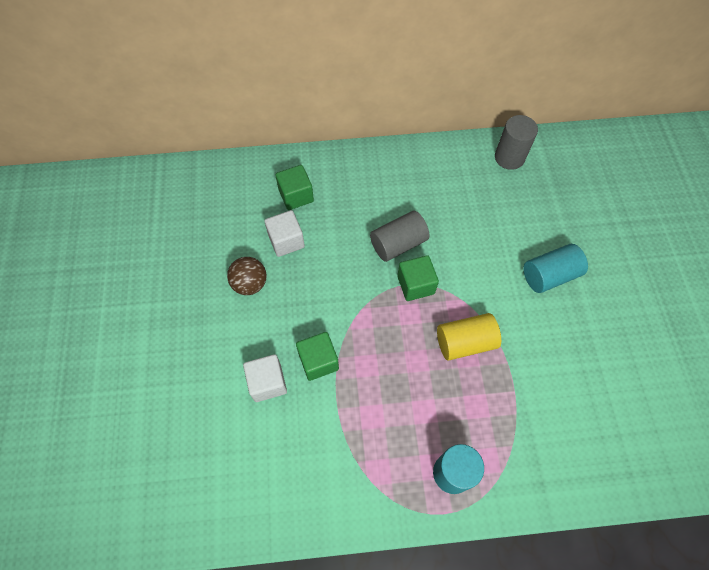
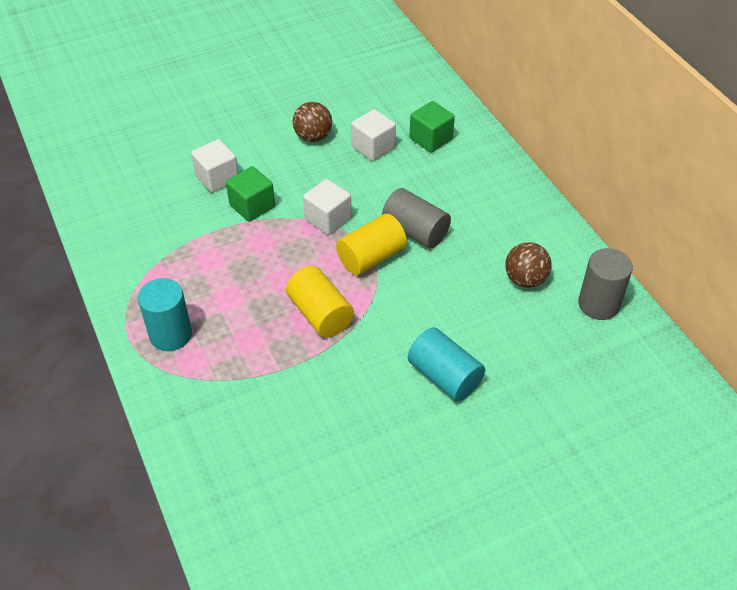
camera: 70 degrees right, 15 degrees down
green cube [397,255,439,301] -> yellow cylinder [336,214,407,275]
none -> white cube [303,179,351,235]
none -> brown ball [505,242,552,288]

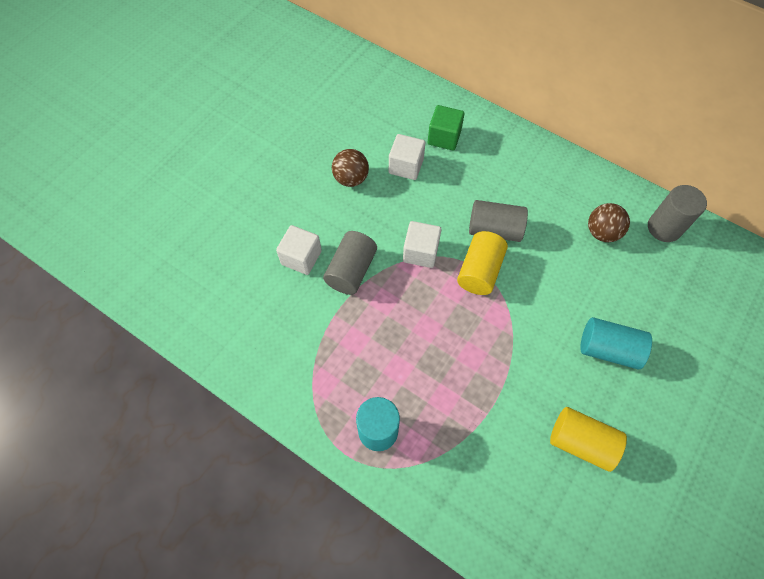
camera: 30 degrees left, 15 degrees up
green cube [226,166,275,222] -> grey cylinder [323,231,377,295]
yellow cylinder [286,266,354,337] -> yellow cylinder moved to [550,407,627,472]

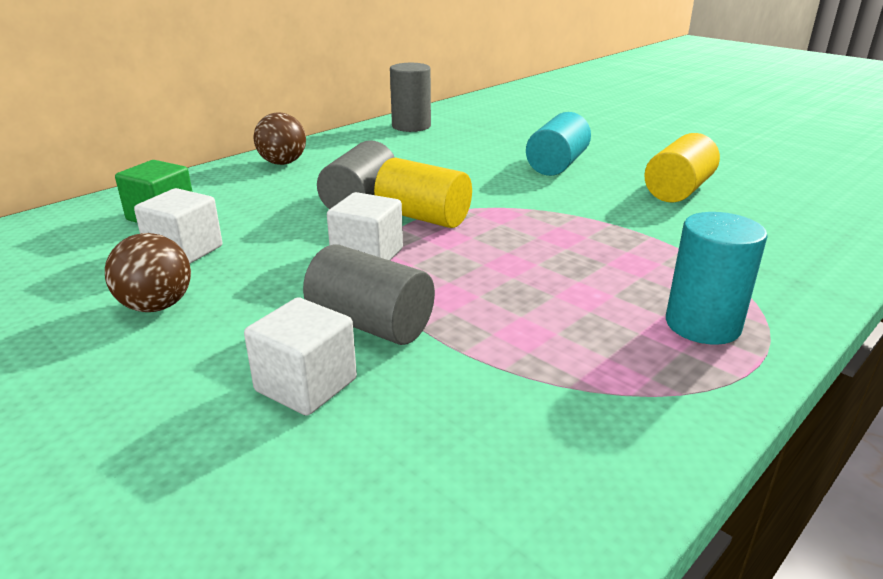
camera: 80 degrees left, 35 degrees down
brown ball [588,203,630,242] -> brown ball moved to [254,112,306,165]

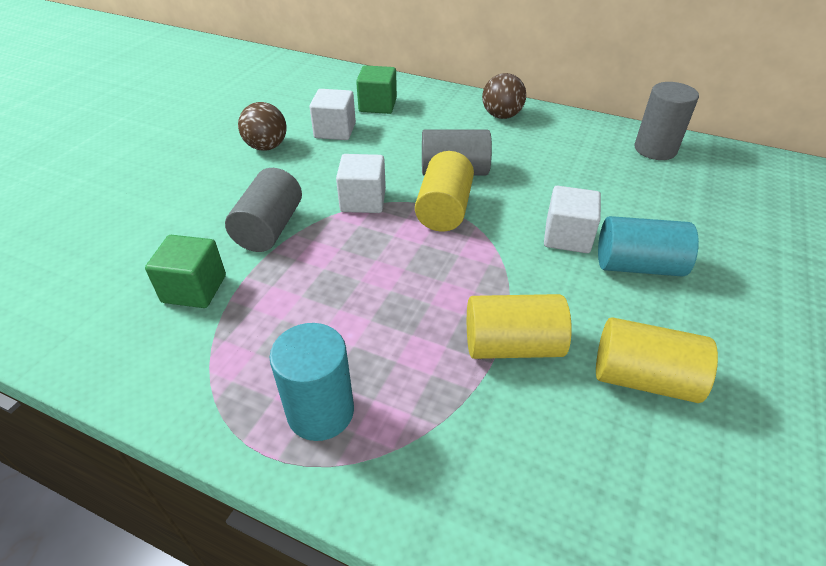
camera: 70 degrees right, 15 degrees up
white cube [244,298,357,416] -> white cube moved to [544,186,601,253]
none -> green cube [145,235,226,308]
none -> yellow cylinder [467,294,572,359]

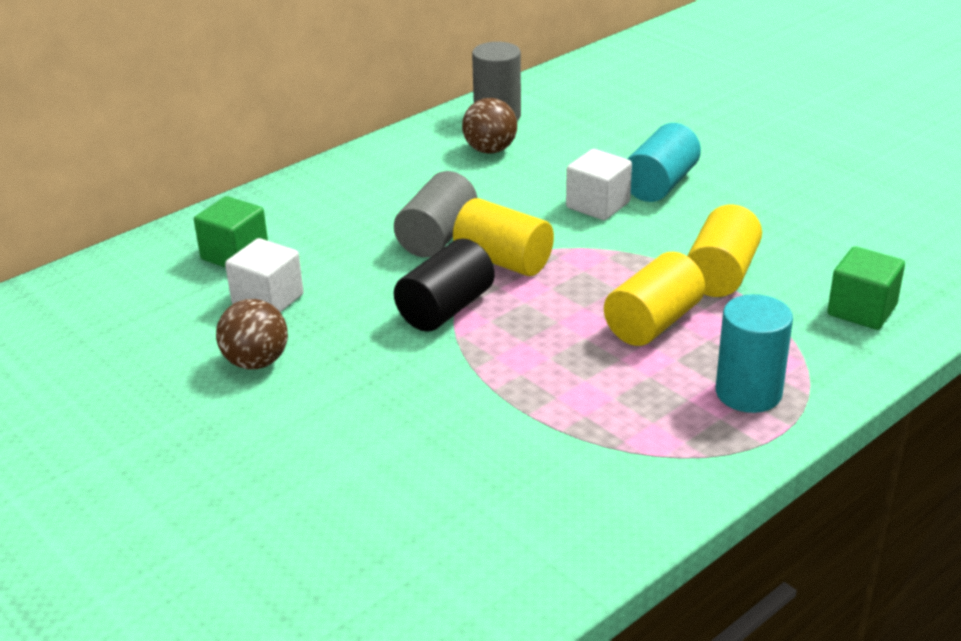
camera: 65 degrees left, 10 degrees down
green cube [145,235,226,308] -> green cube moved to [827,246,905,330]
grey cylinder [225,168,302,252] -> none
white cube [336,154,386,213] -> black cylinder [394,239,495,332]
brown ball [482,73,526,119] -> brown ball moved to [462,98,517,154]
yellow cylinder [596,317,718,403] -> yellow cylinder moved to [604,252,705,346]

